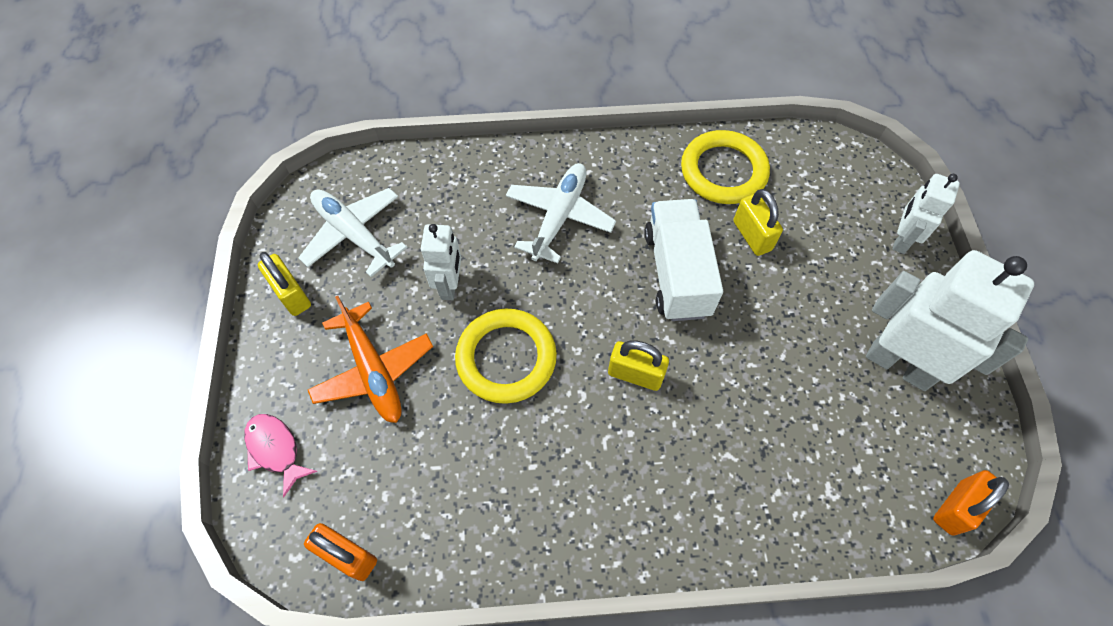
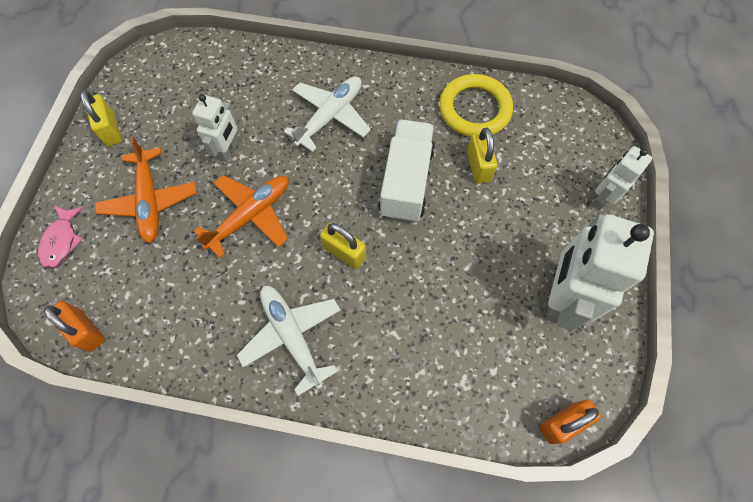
camera: 15 degrees right, 5 degrees up
pink fish [244,414,318,497] -> pink fish turned 150 degrees counterclockwise [38,206,83,269]
white plane [298,188,408,277] -> white plane moved to [237,286,341,396]
yellow ring [455,309,557,404] -> orange plane [194,175,289,258]
white robot [866,250,1034,391] -> white robot turned 120 degrees counterclockwise [546,214,654,331]

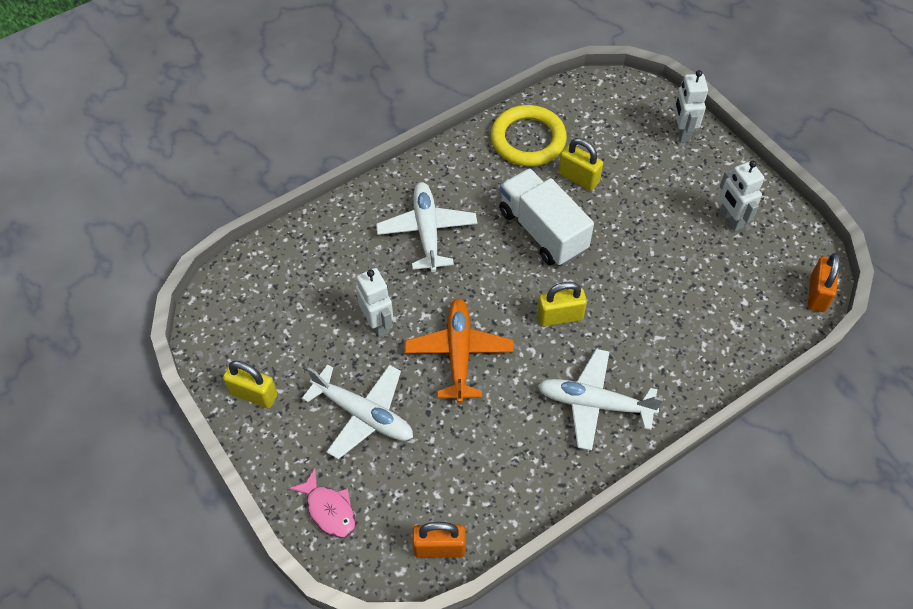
camera: 45 degrees left, 10 degrees down
orange plane [95,137,197,243] -> white plane [302,364,413,459]
white robot [546,214,654,331] -> white robot [719,161,764,231], size x0.56

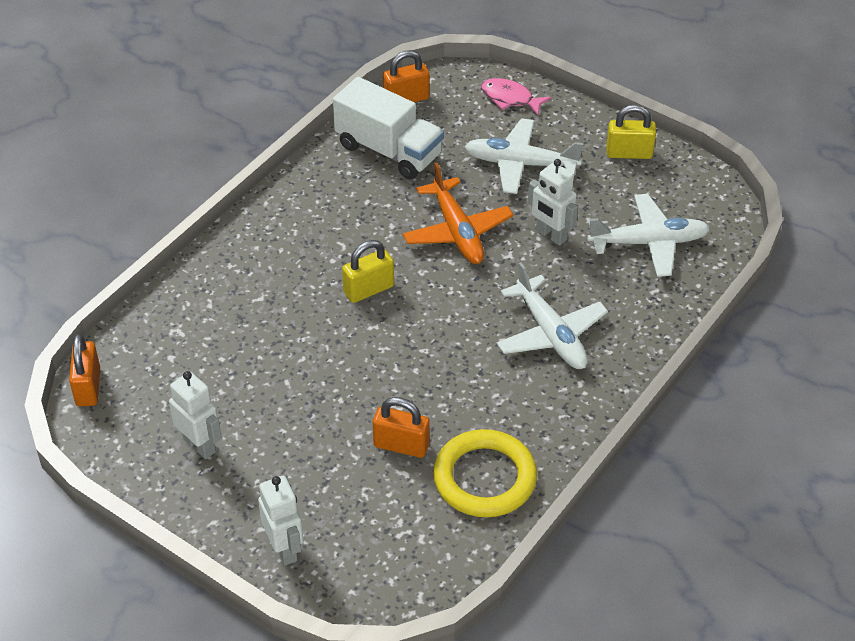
camera: 160 degrees right, 10 degrees down
white truck [499,168,594,266] -> white truck moved to [333,77,444,179]
white plane [538,349,663,451] -> white plane moved to [587,194,710,277]
yellow padlock [558,138,603,191] -> orange padlock [373,397,430,458]

